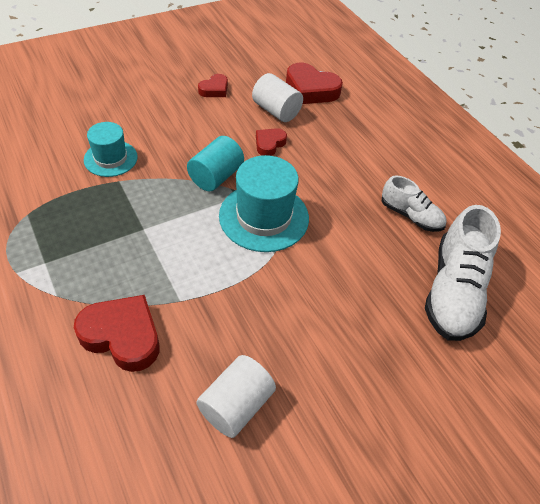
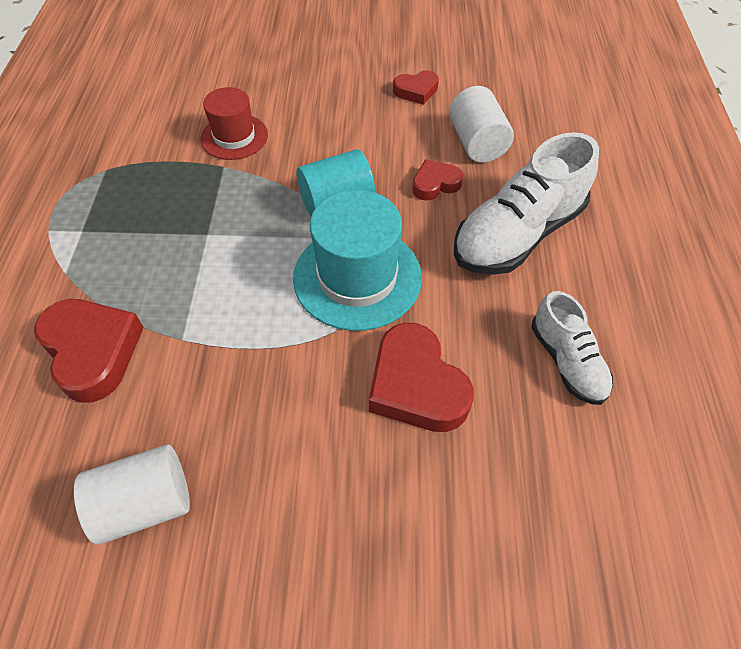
camera: 35 degrees right, 5 degrees up
turquoise hat [84,122,138,177] -> red hat [200,87,268,160]
red heart [286,63,343,104] -> red heart moved to [369,323,474,432]
white shoe [425,205,501,341] -> white shoe moved to [454,132,599,275]

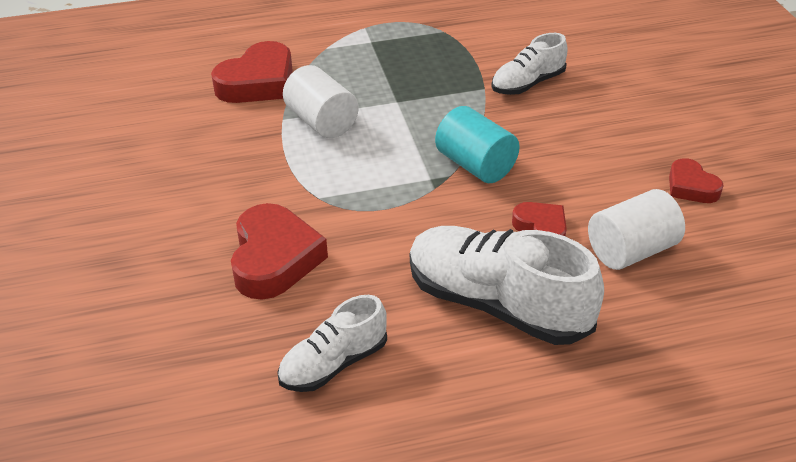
camera: 75 degrees right, 15 degrees down
white cylinder [74,444,190,545] -> white cylinder moved to [283,65,359,138]
red hat [200,87,268,160] -> white shoe [491,33,568,95]
turquoise hat [293,190,422,331] -> none
red heart [369,323,474,432] -> red heart turned 135 degrees clockwise [231,203,328,300]

